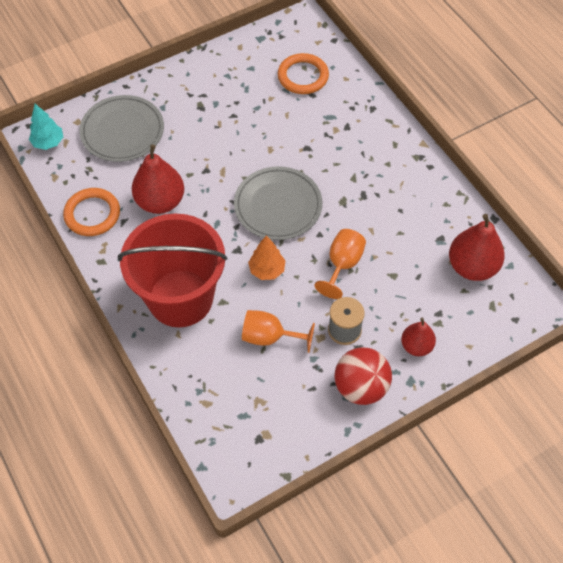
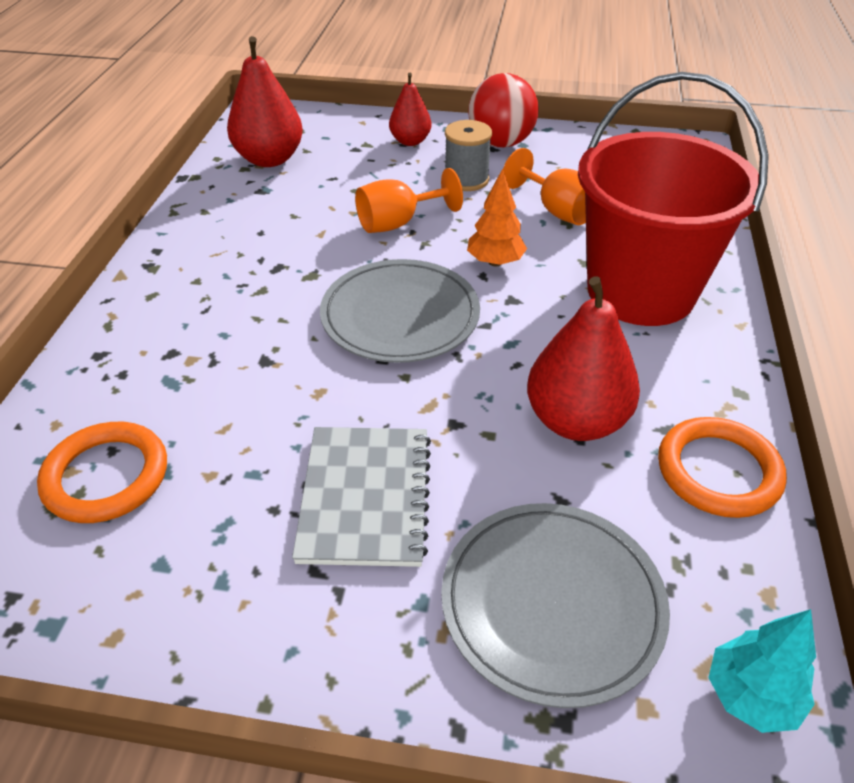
camera: 140 degrees left, 15 degrees down
none -> grey notebook [292,427,431,567]

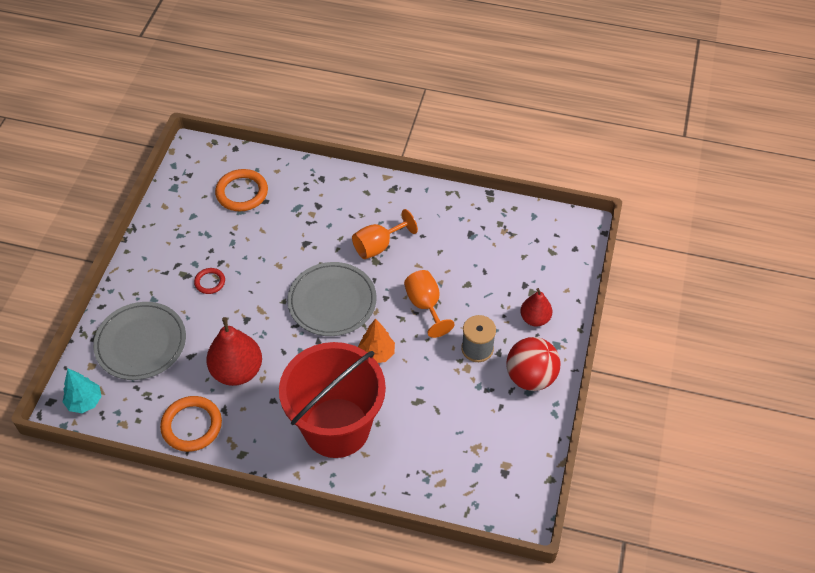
camera: 95 degrees right, 10 degrees up
red pear [227,36,303,167] -> none
grey notebook [292,427,431,567] -> red ring [194,268,225,294]
orange goblet [503,148,586,225] -> orange goblet moved to [352,209,418,259]

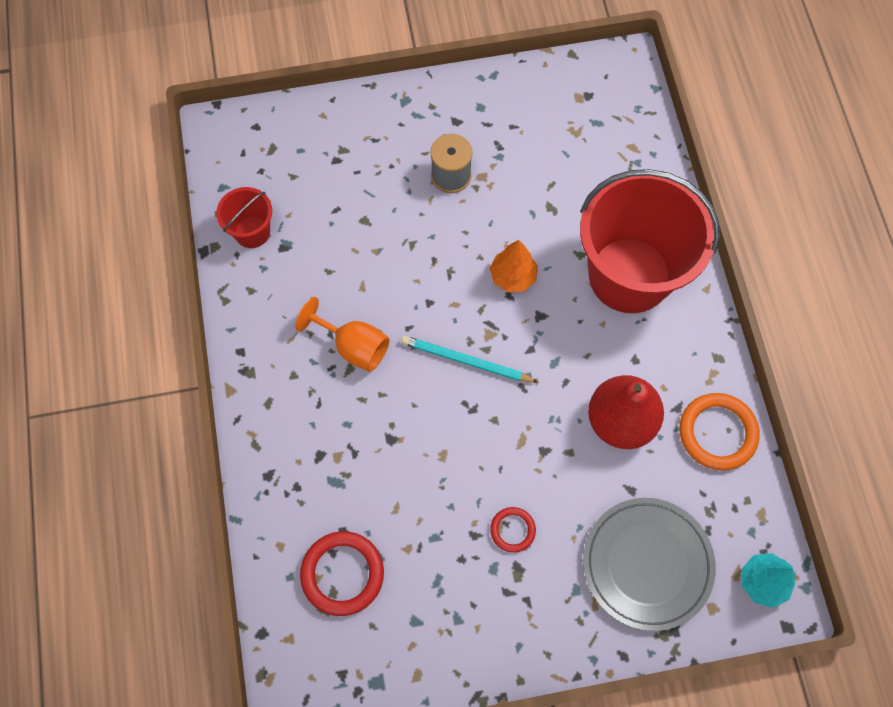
camera: 115 degrees left, 15 degrees up
orange ring [215,169,268,211] -> red ring [300,531,384,616]
grey plate [287,262,377,336] -> turquoise pencil [401,336,538,383]
orange goblet [404,270,455,338] -> none
red ball [507,337,560,391] -> none
red pear [520,288,552,326] -> none
none -> red bucket [216,187,272,248]

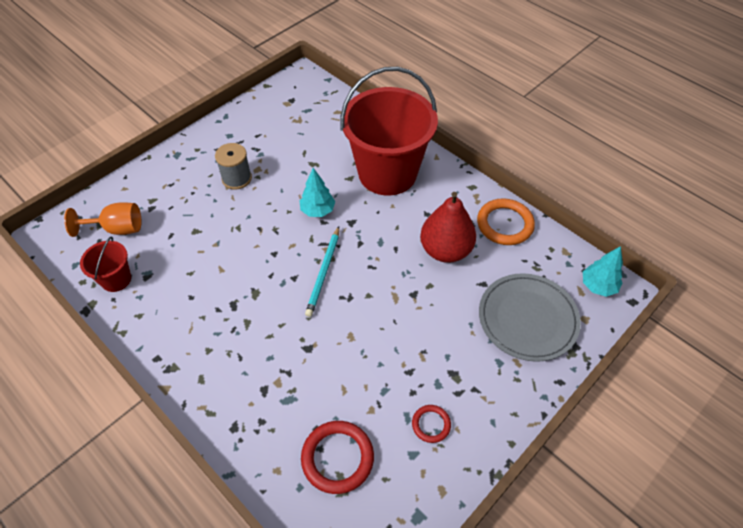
camera: 35 degrees left, 15 degrees down
orange goblet [295,297,390,372] -> orange goblet moved to [64,202,142,237]
turquoise pencil [401,336,538,383] -> turquoise pencil turned 60 degrees counterclockwise [305,226,339,317]
orange tree [490,240,538,292] -> turquoise tree [300,168,335,217]
red ring [490,507,536,553] -> red ring moved to [412,405,451,443]

